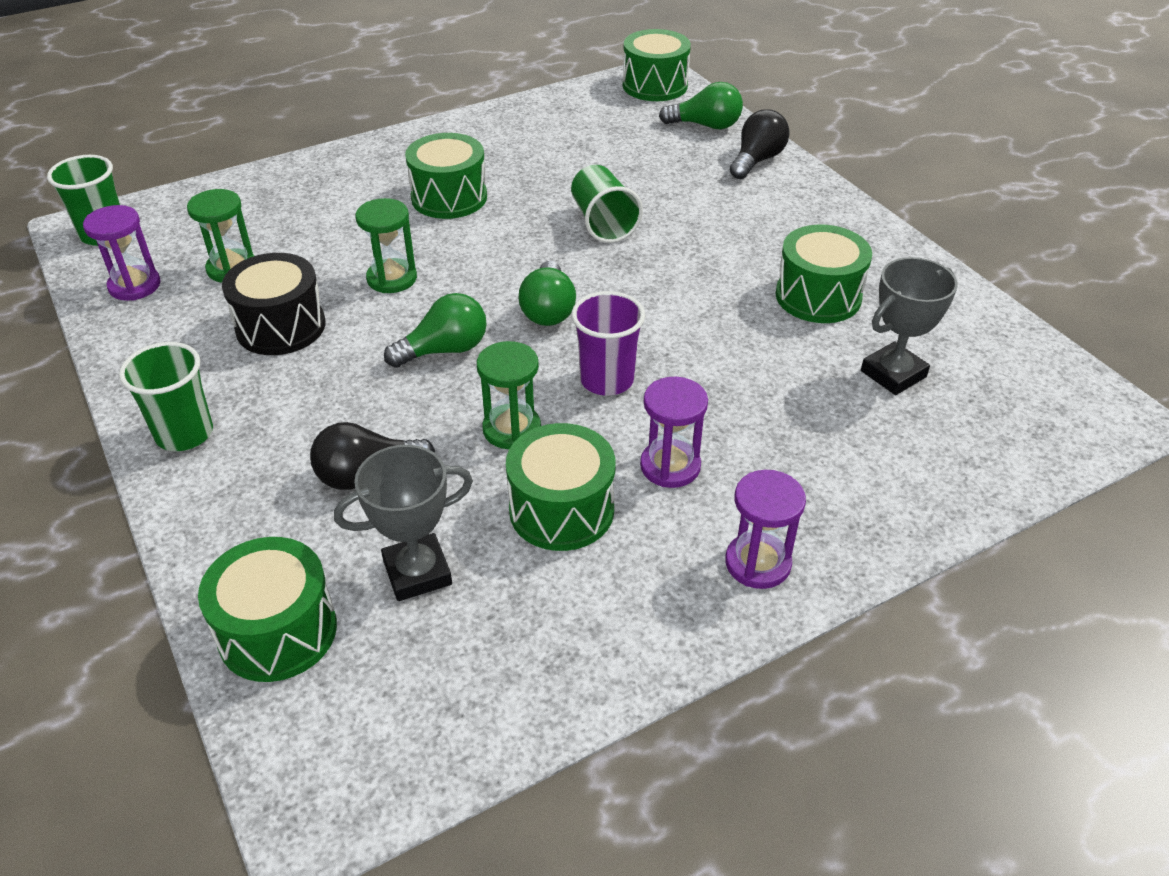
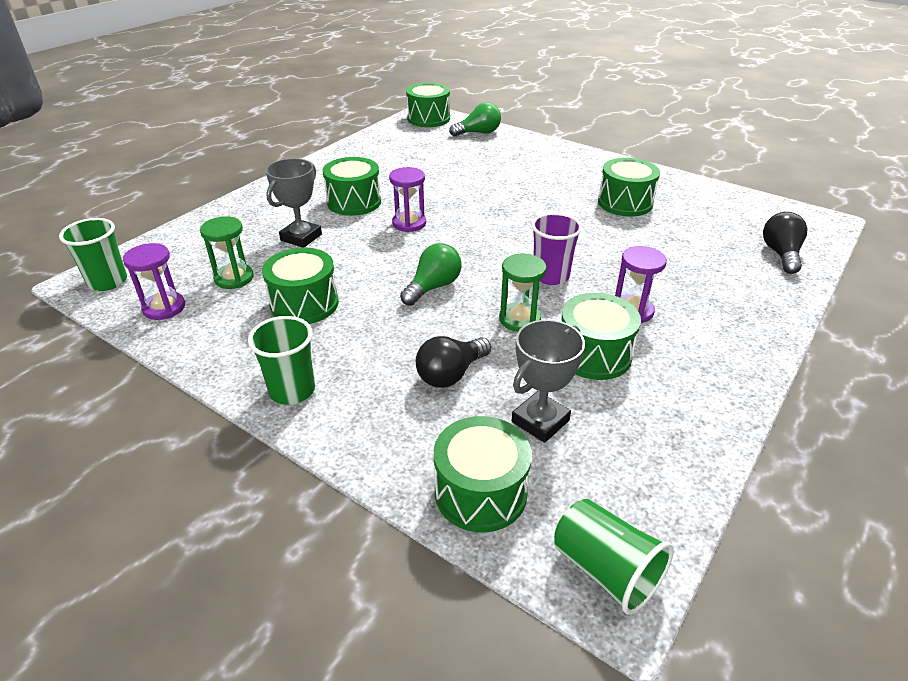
camera: 25 degrees left, 5 degrees down
black drum [222,253,325,355] -> green drum [262,248,339,324]
green hourglass [356,198,417,293] -> none
green light bulb [519,261,576,326] -> none
green cup [571,165,643,243] -> green cup moved to [554,499,674,615]
purple hourglass [725,470,806,589] -> purple hourglass moved to [389,167,426,232]
black light bulb [730,109,790,179] -> black light bulb moved to [763,212,807,274]
grey trophy [861,257,958,395] -> grey trophy moved to [266,158,322,248]

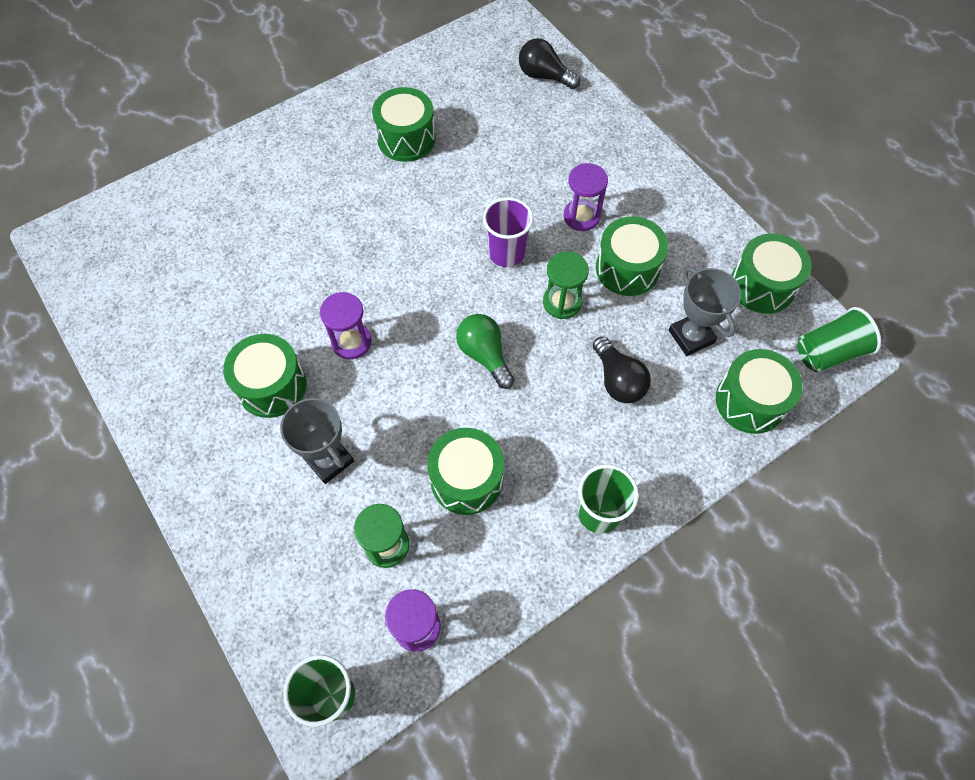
camera: 70 degrees left, 25 degrees up
green drum [406,83,450,127] -> green drum moved to [731,233,812,314]
green light bulb [449,103,501,137] -> none

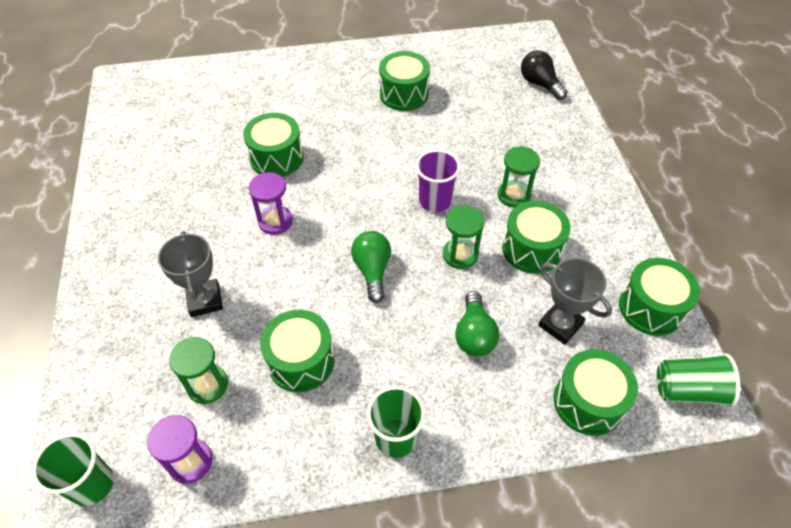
camera: 25 degrees right, 10 degrees down
green drum [223,334,307,418] -> green drum moved to [243,113,303,177]
purple hourglass [564,163,608,231] -> green hourglass [497,146,540,208]
black light bulb [593,336,651,403] -> green light bulb [455,291,499,356]
grey trophy [668,267,741,356] -> grey trophy turned 45 degrees counterclockwise [538,258,612,345]

